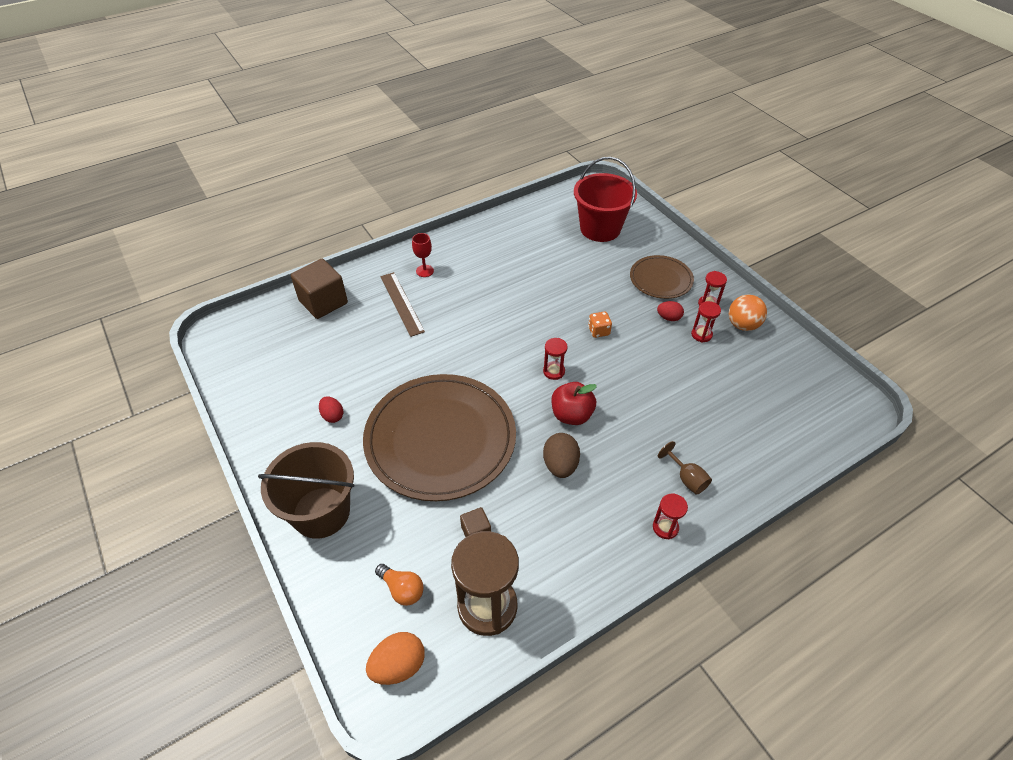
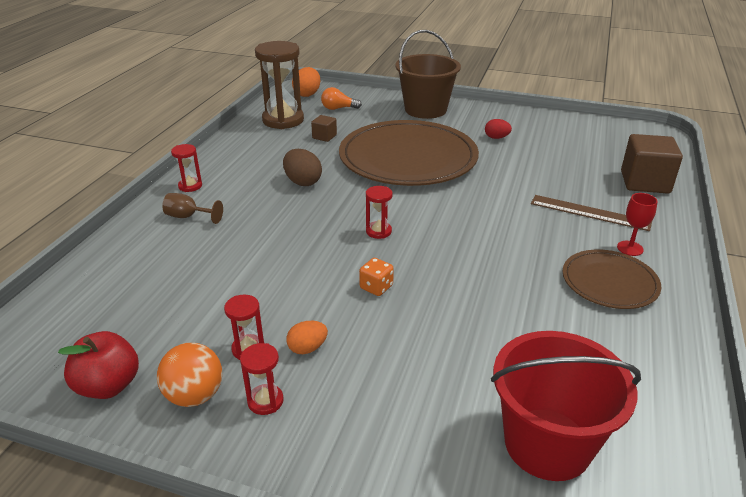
camera: 140 degrees right, 15 degrees down
red apple [552,382,597,425] -> red apple moved to [58,331,139,399]
brown plate [630,255,694,299] -> brown plate moved to [562,250,662,309]
red egg [657,301,684,321] -> orange egg [286,321,328,354]

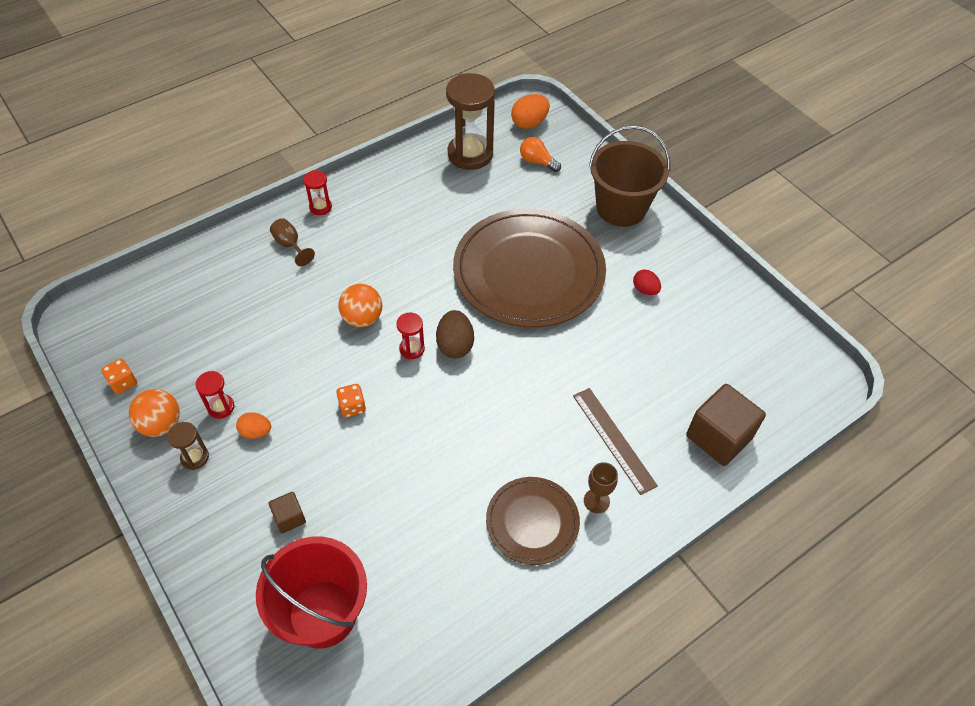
camera: 35 degrees right, 20 degrees up
red apple [58,331,139,399] -> orange dice [101,359,137,394]
red hourglass [240,343,284,415] -> brown hourglass [167,422,209,470]
brown egg [283,149,322,186] -> brown egg moved to [436,310,474,358]
brown cube [311,115,337,142] -> brown cube moved to [268,492,306,533]
red goblet [617,193,658,256] -> brown goblet [584,462,618,513]
none -> orange ball [338,284,382,327]

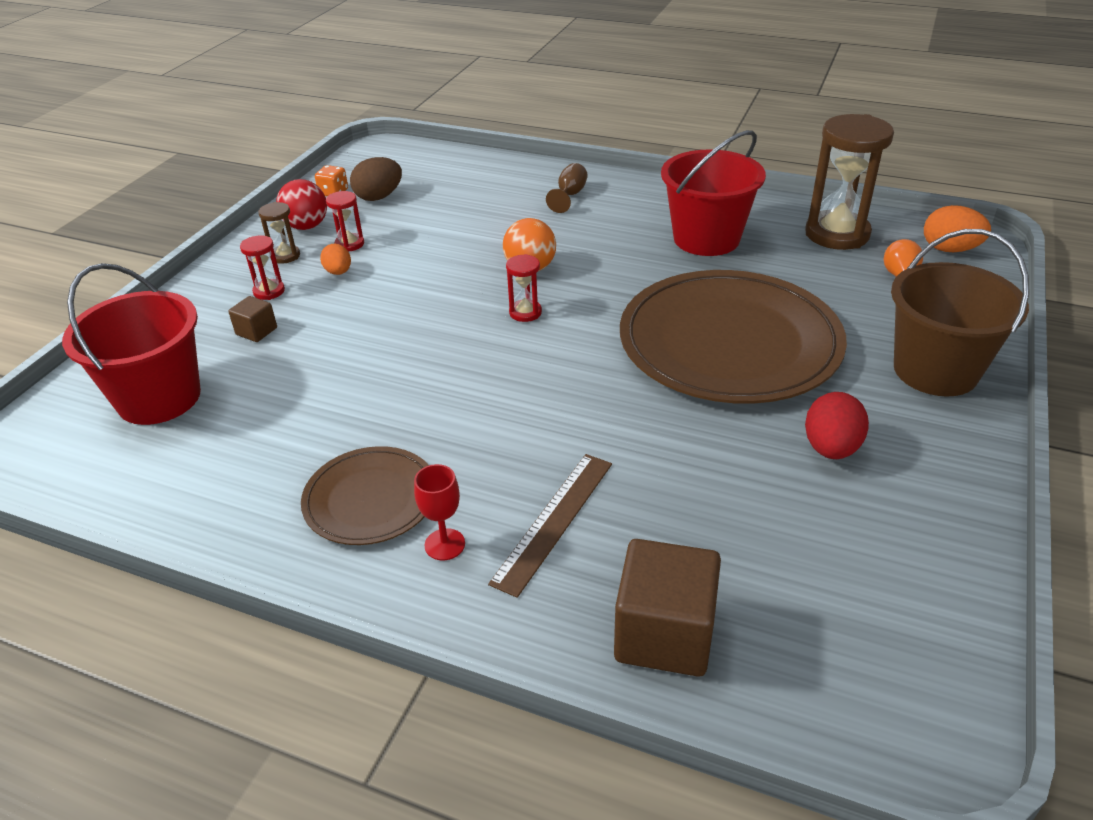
camera: 60 degrees right, 15 degrees down
orange ball [129,389,180,437] -> red ball [276,179,327,230]
red hourglass [303,170,332,215] -> red hourglass moved to [240,235,285,300]
orange dice [336,384,366,417] -> none
brown egg [436,310,474,358] -> brown egg moved to [350,157,402,201]
brown goblet [584,462,618,513] -> red goblet [414,464,465,560]
red egg [633,270,661,295] -> red egg [805,392,869,459], size x1.55
none -> red bucket [661,130,766,256]

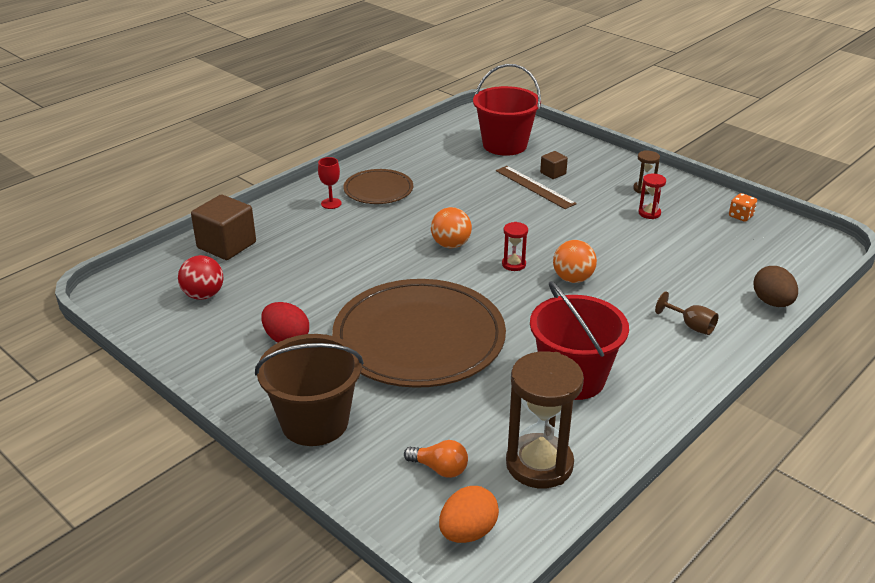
camera: 110 degrees right, 5 degrees down
red hourglass [240,235,285,300] -> none
red ball [276,179,327,230] -> red ball moved to [178,255,223,300]
orange egg [320,244,351,275] -> none
brown egg [350,157,402,201] -> brown egg moved to [753,266,798,307]
brown ruler [488,454,612,598] -> brown ruler moved to [496,166,577,209]
none -> orange ball [431,207,472,248]

